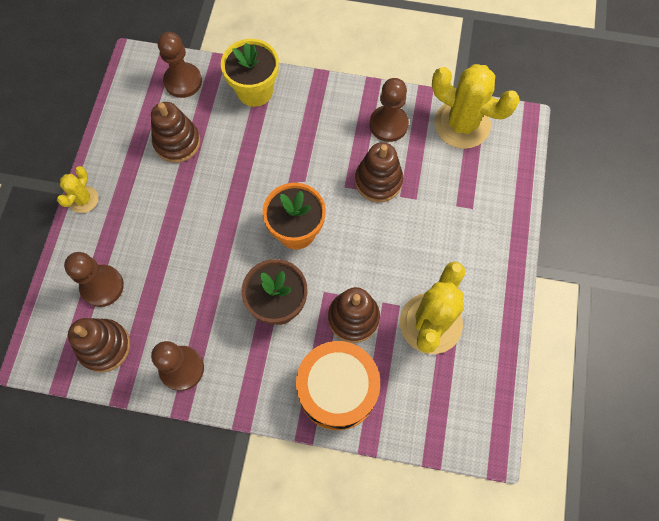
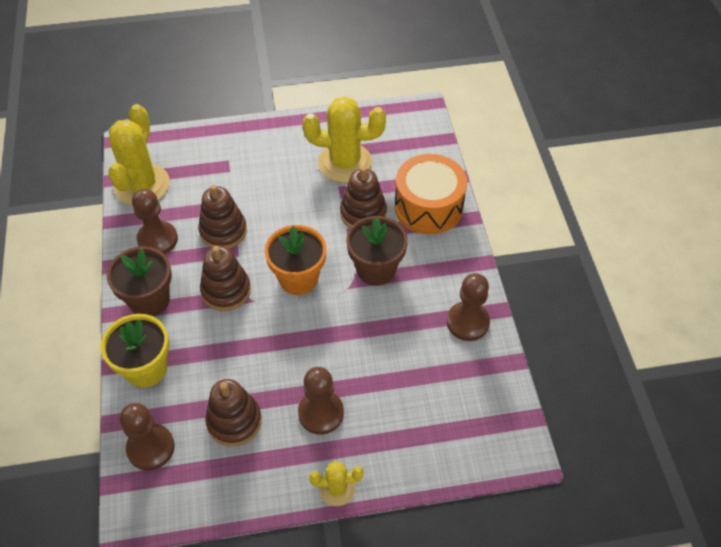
camera: 110 degrees left, 15 degrees down
brown pawn [64,252,124,307] -> brown pawn moved to [298,367,344,435]
brown stacking toy [68,318,130,372] -> brown stacking toy moved to [200,246,251,311]
none -> brown flower pot [107,246,172,317]

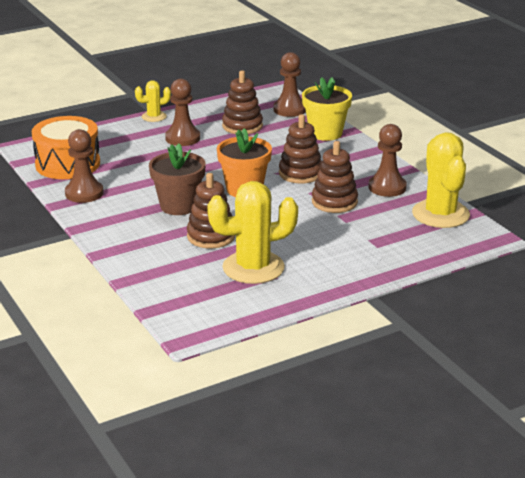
camera: 160 degrees right, 25 degrees down
brown flower pot [107,246,172,317] -> none
orange drum [395,154,467,235] -> orange drum moved to [32,116,100,179]

